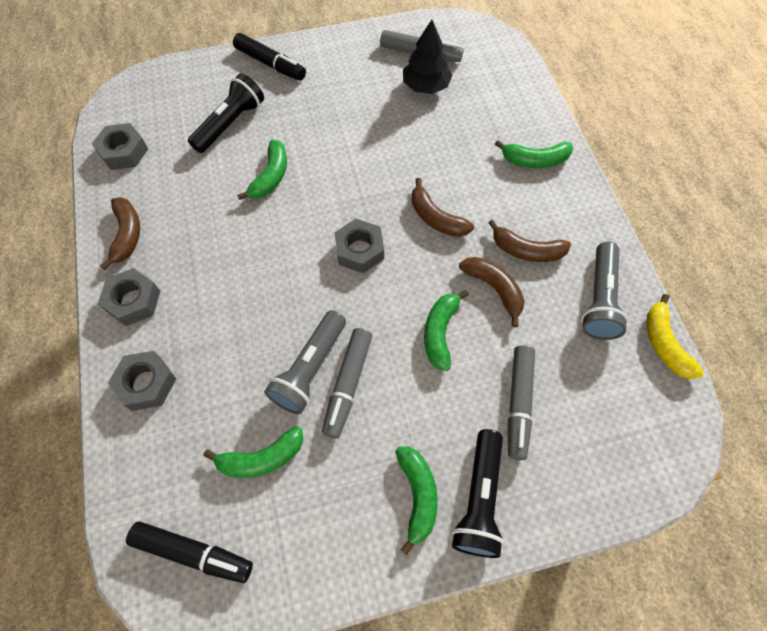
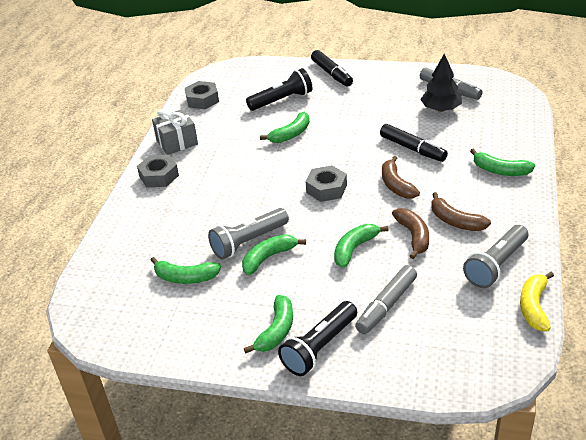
camera: 30 degrees right, 25 degrees down
brown banana [100,197,140,270] -> grey gift [152,109,198,155]
grey nut [108,351,176,411] -> none
black marker [126,522,253,583] -> black marker moved to [380,124,448,162]
grey marker [322,328,372,439] -> green banana [242,234,306,275]

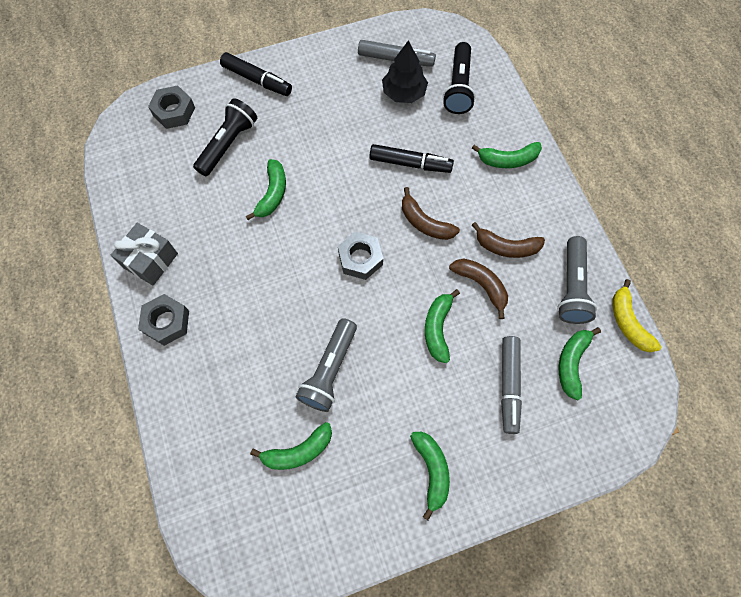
camera: 35 degrees left, 30 degrees up
grey nut [185,81,219,109] -> grey nut moved to [148,85,195,129]
green banana [242,234,306,275] -> green banana moved to [559,327,601,400]
black flashlight [278,301,357,376] -> black flashlight moved to [443,42,476,114]

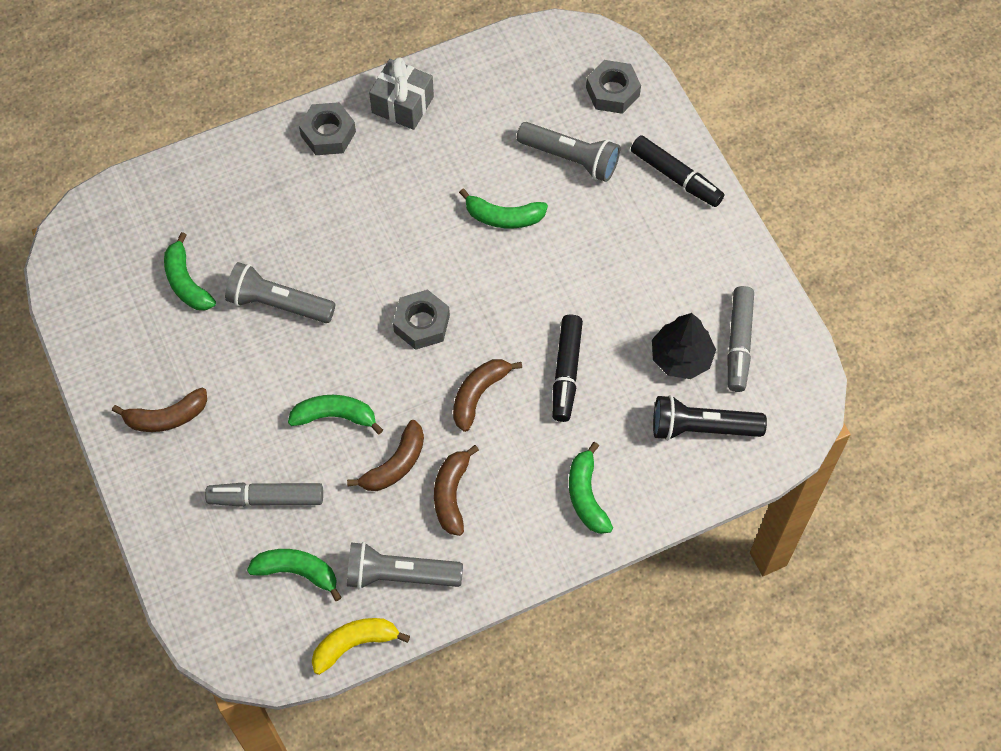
camera: 85 degrees right, 5 degrees down
black flashlight [193,98,257,176] -> grey flashlight [517,122,620,182]
black marker [220,52,292,96] -> black marker turned 75 degrees counterclockwise [631,135,724,207]
green banana [410,431,450,520] -> brown banana [112,388,207,432]

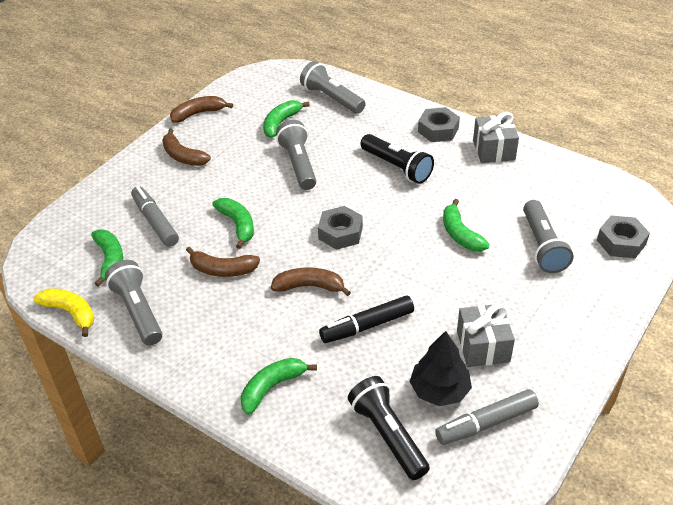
camera: 60 degrees right, 20 degrees down
brown banana [434,445,479,536] -> brown banana moved to [170,96,233,123]
black marker [631,135,724,207] -> none
none -> grey flashlight [300,61,366,114]
none -> black flashlight [360,134,434,184]
none -> grey gift [457,303,515,367]

